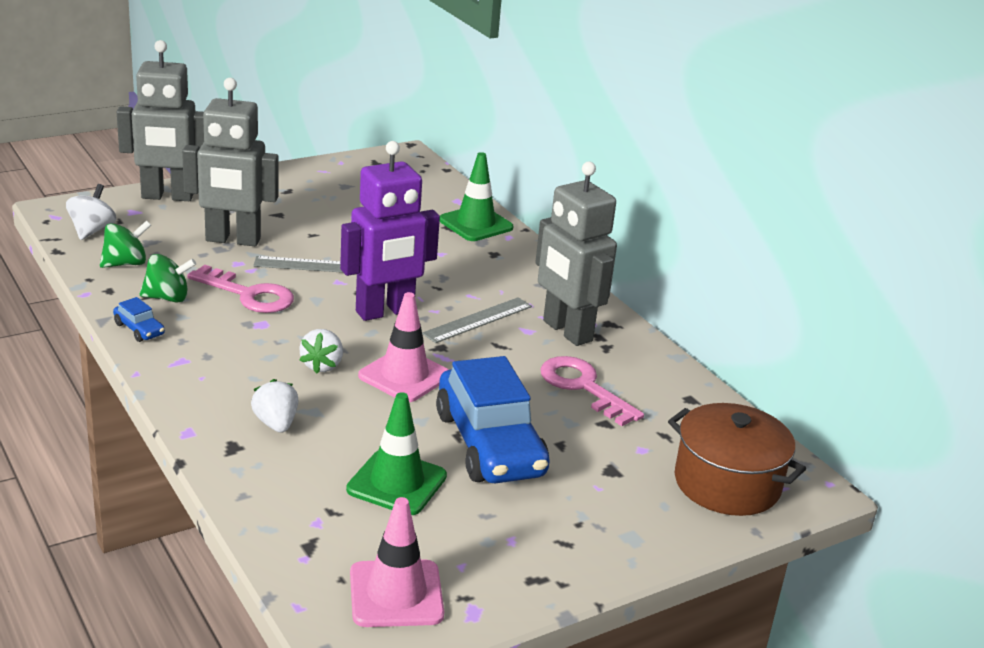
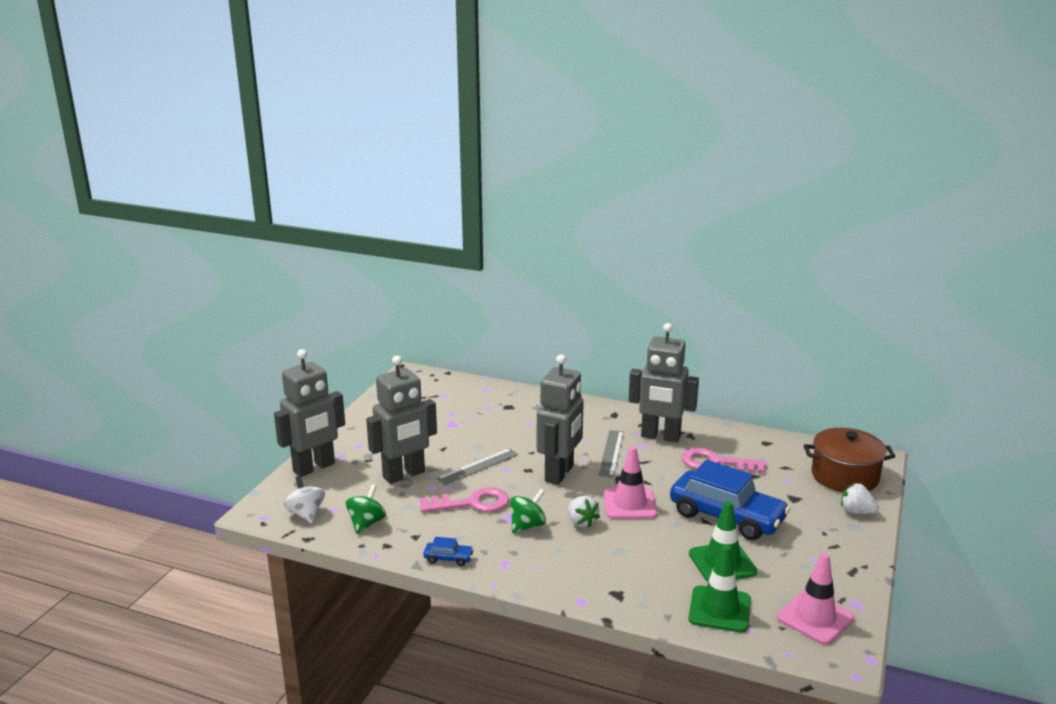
camera: 35 degrees left, 5 degrees down
green spinning top [140,254,196,303] -> green spinning top moved to [510,489,546,533]
white strawberry [251,379,298,433] -> white strawberry moved to [841,483,879,514]
purple robot [340,141,440,321] -> grey robot [537,354,584,485]
green traffic cone [440,152,514,241] -> green traffic cone moved to [688,545,751,632]

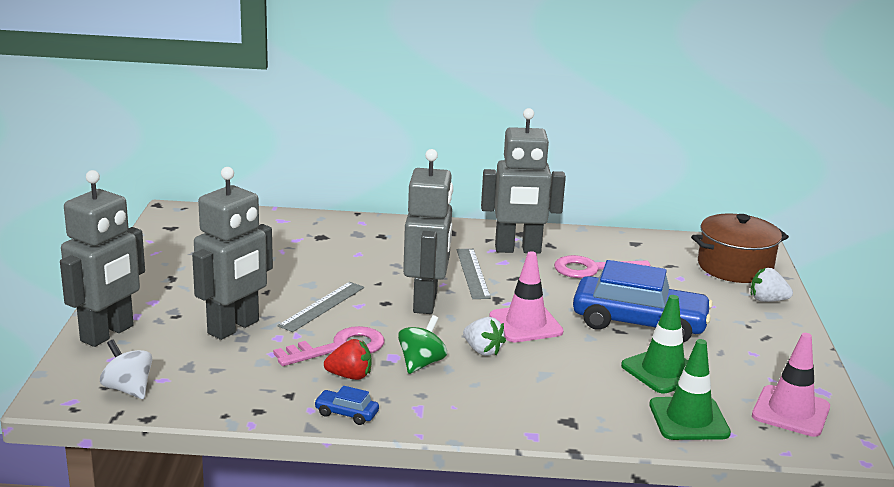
camera: 20 degrees left, 0 degrees up
green spinning top [346,484,386,534] -> none
blue car [423,537,474,566] -> blue car turned 150 degrees counterclockwise [314,386,379,425]
none -> red strawberry [324,339,371,380]

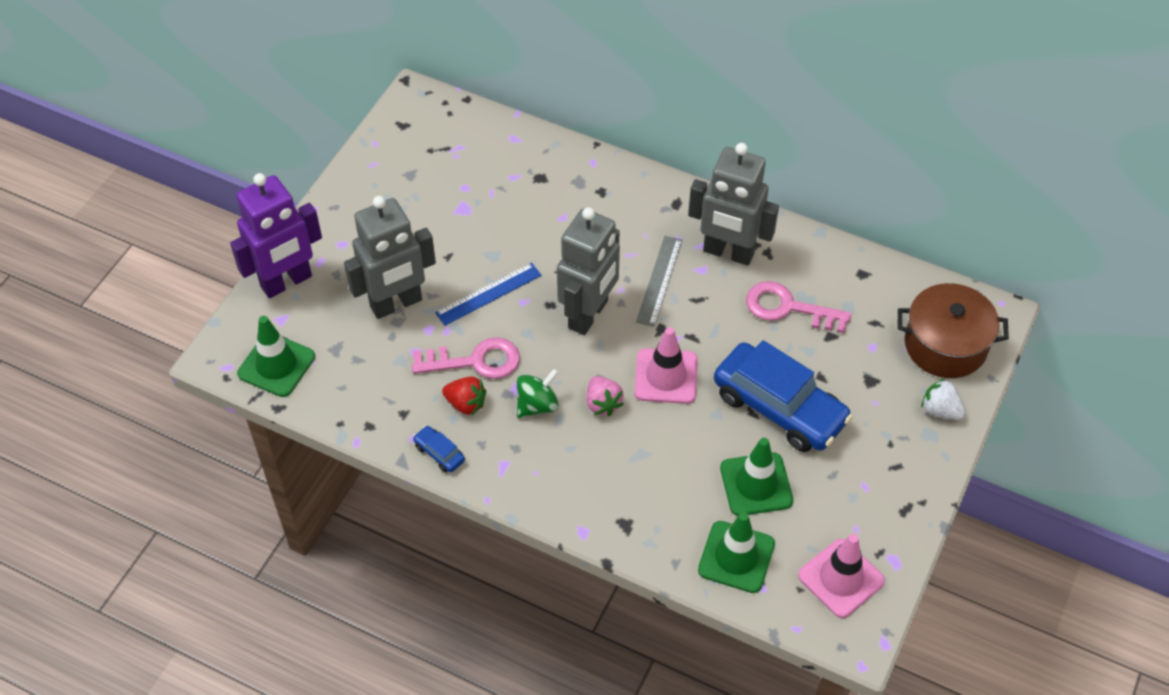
camera: 25 degrees right, 30 degrees up
grey robot [60,170,145,347] -> purple robot [230,173,322,298]
white spinning top [100,339,152,399] -> green traffic cone [237,316,315,397]
grey ruler [277,282,364,332] -> blue ruler [435,263,541,326]
white strawberry [463,317,506,356] -> pink strawberry [586,376,624,416]

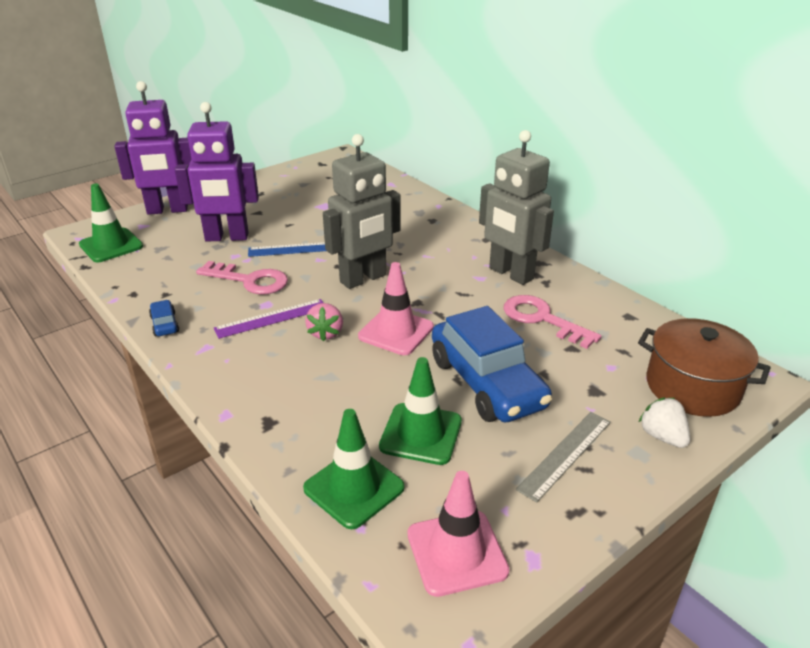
camera: 25 degrees right, 20 degrees down
grey robot [344,196,436,319] -> purple robot [175,102,259,242]
red strawberry [442,376,486,415] -> none
green spinning top [517,368,559,418] -> purple ruler [214,299,323,339]
grey ruler [636,236,682,327] -> grey ruler moved to [516,412,611,503]

